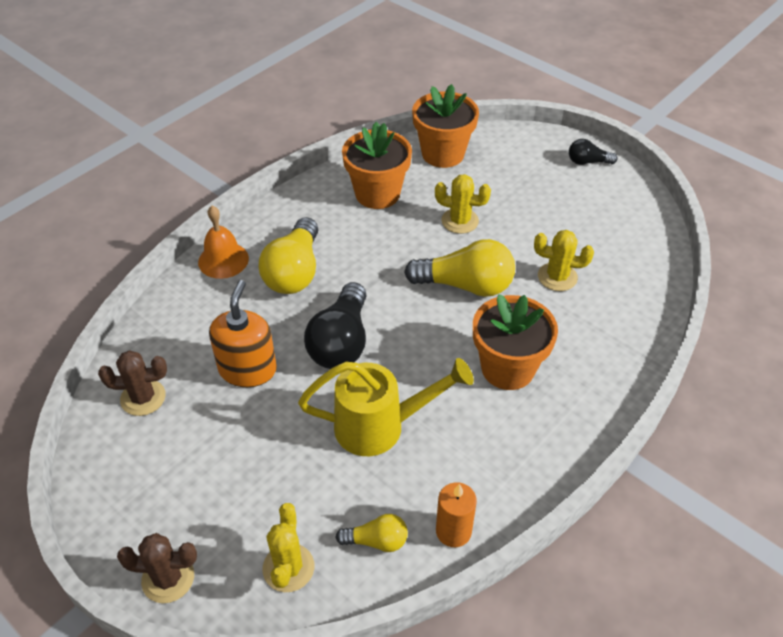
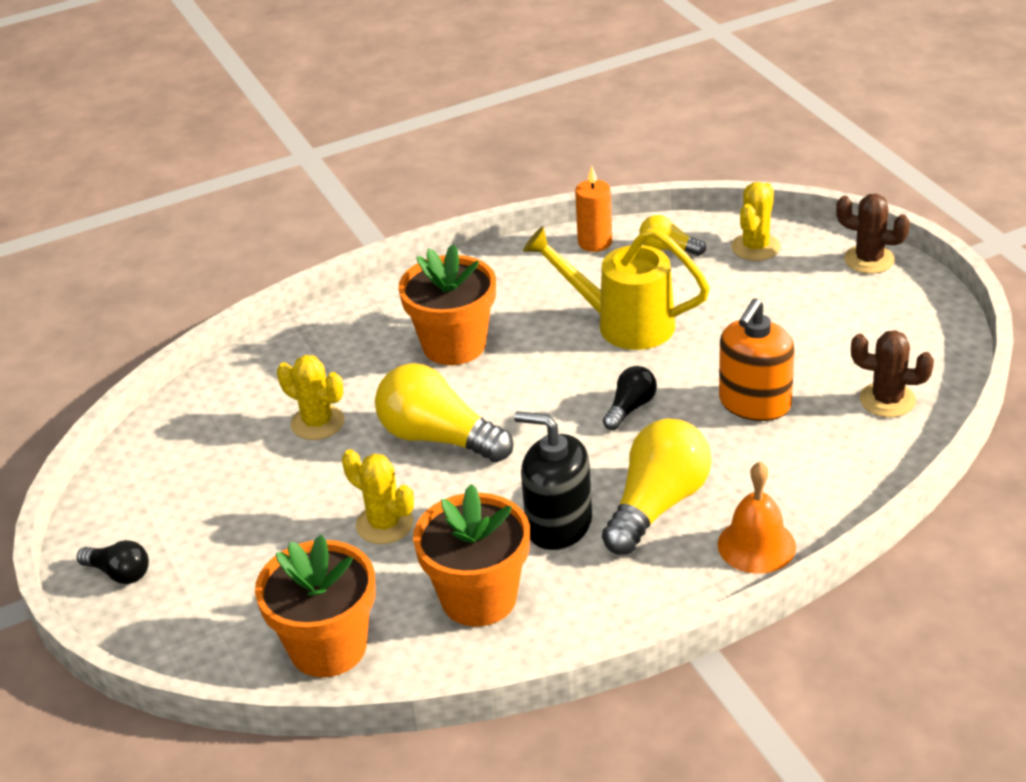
camera: 155 degrees left, 10 degrees down
black light bulb [304,282,366,369] -> black light bulb [603,366,657,430], size x0.52
none -> black soap dispenser [514,411,592,550]

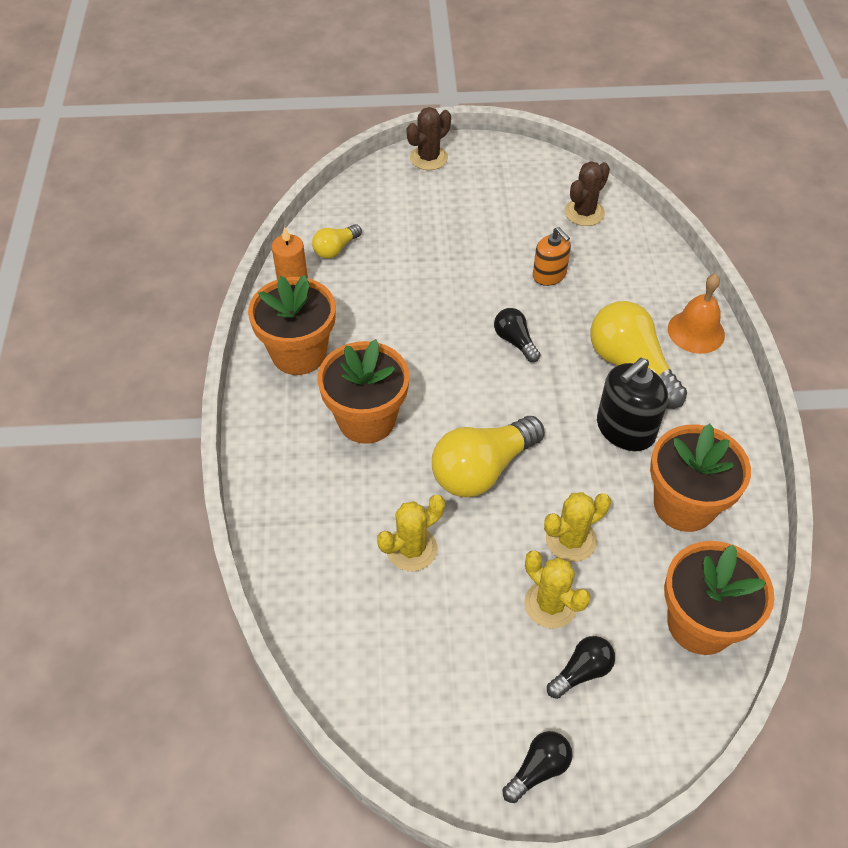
camera: 70 degrees left, 15 degrees up
yellow watering can [523,226,710,350] -> none
orange soap dispenser [719,299,794,421] -> orange soap dispenser [533,227,571,286], size x0.65
yellow cactus [731,182,781,261] -> yellow cactus moved to [524,551,591,628]
none -> orange flower pot [248,275,336,375]
none -> black light bulb [547,636,615,699]

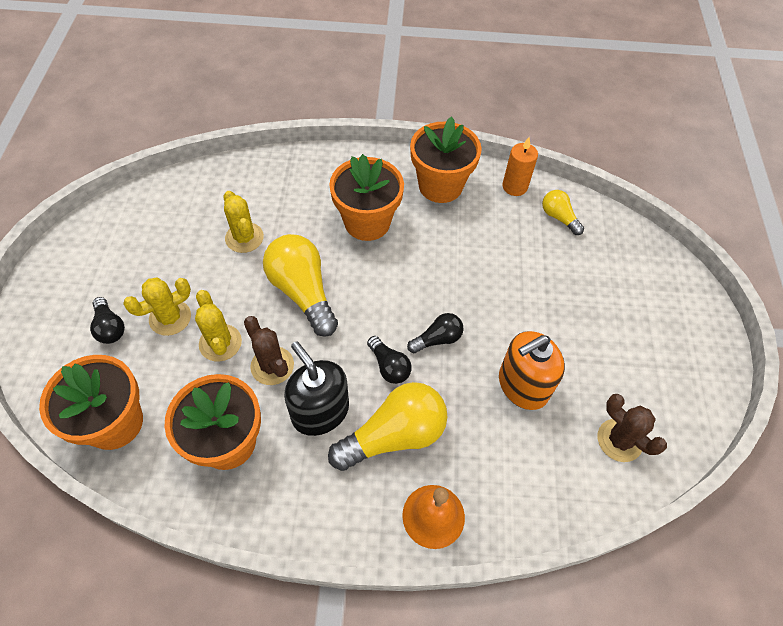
camera: 95 degrees right, 5 degrees up
brown cactus [406,107,451,170] -> brown cactus moved to [244,316,294,385]
black light bulb [502,731,573,803] -> black light bulb moved to [367,336,411,384]
orange soap dispenser [533,227,571,286] -> orange soap dispenser [499,331,565,410], size x1.54

